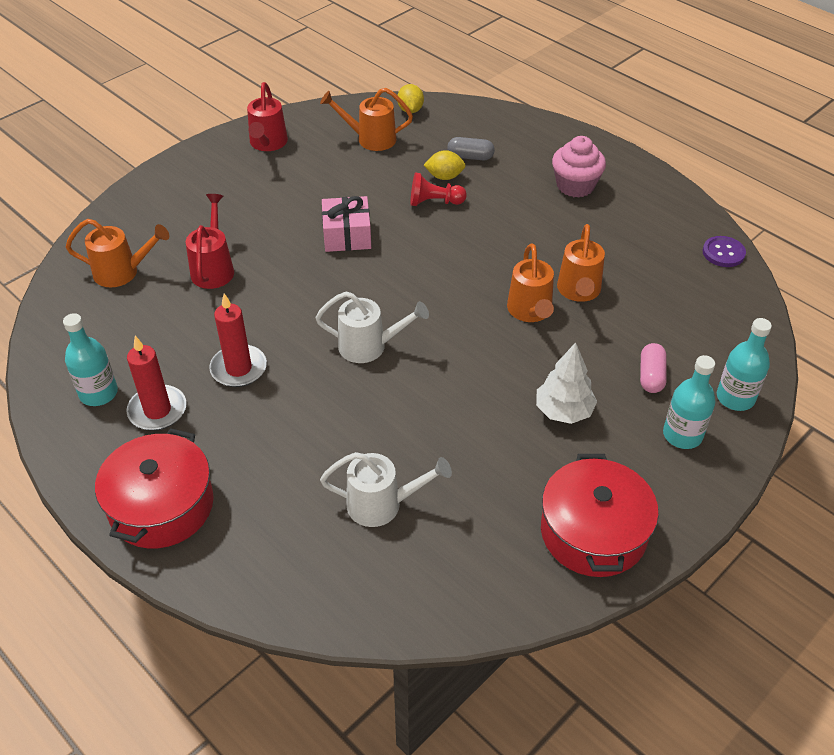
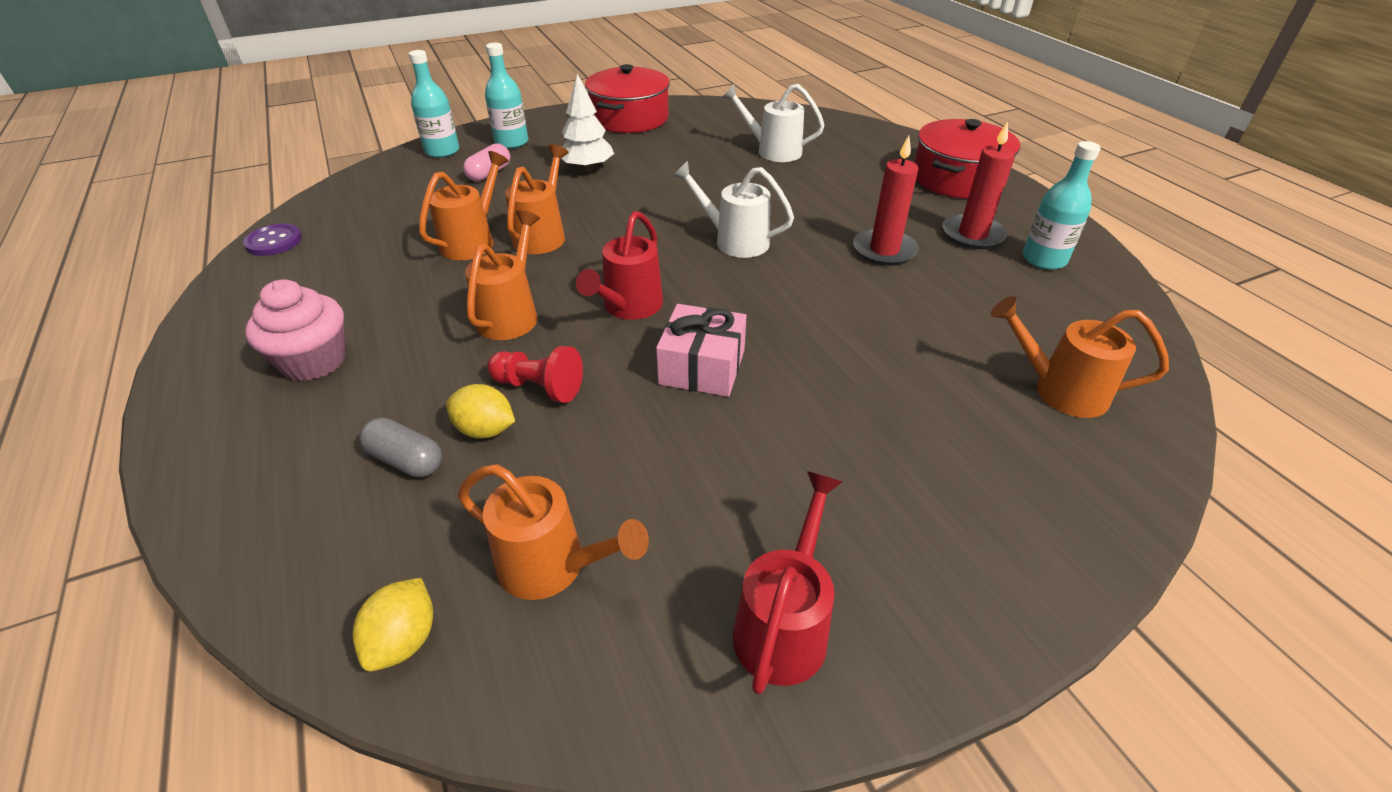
camera: 160 degrees left, 5 degrees down
red watering can [186,194,234,289] -> red watering can moved to [576,211,663,320]
none -> orange watering can [465,210,540,340]

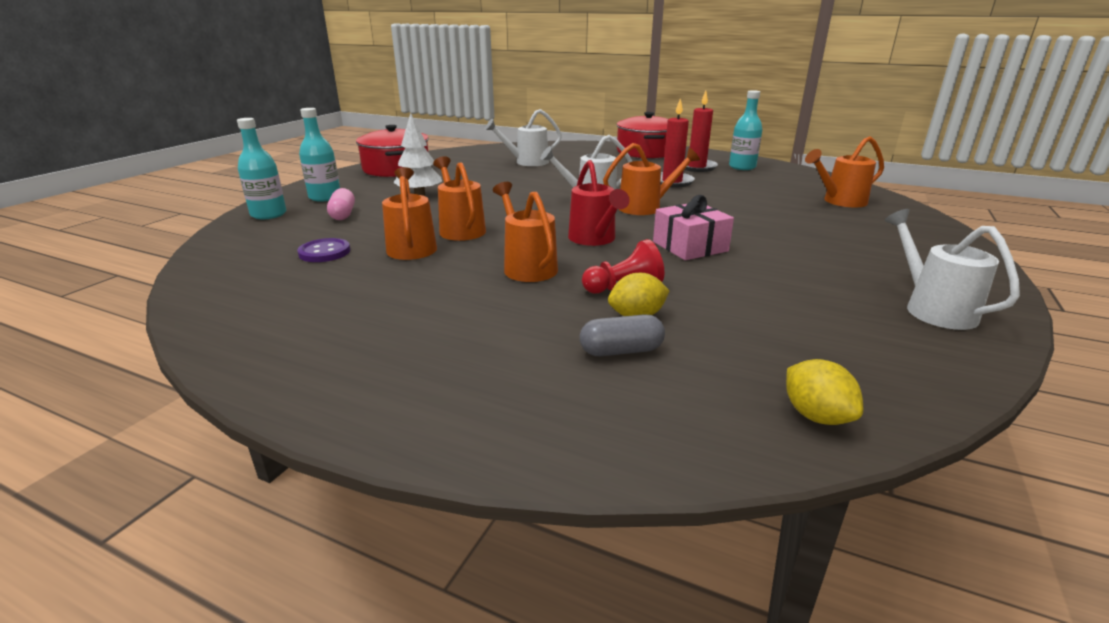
camera: 40 degrees left, 15 degrees down
purple button [243,223,302,256] -> purple button moved to [297,238,350,262]
pink cupcake [245,279,346,381] -> none
orange watering can [458,464,649,600] -> orange watering can moved to [603,143,700,215]
red watering can [733,471,843,695] -> white watering can [885,209,1020,330]

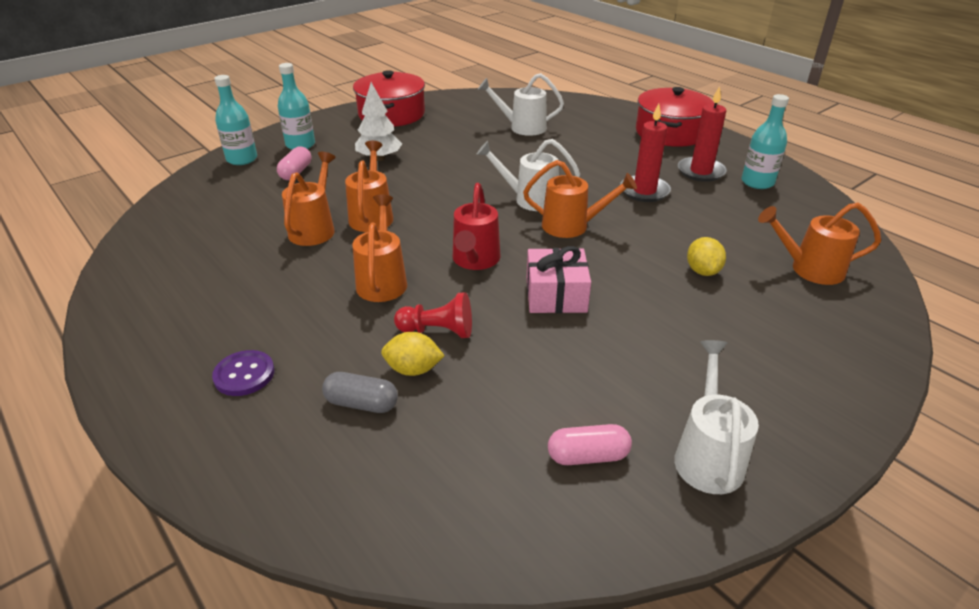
camera: 25 degrees right, 10 degrees up
purple button [297,238,350,262] -> purple button moved to [212,350,274,396]
yellow lemon [786,359,863,425] -> yellow lemon moved to [687,237,726,276]
none -> pink capsule [548,424,632,465]

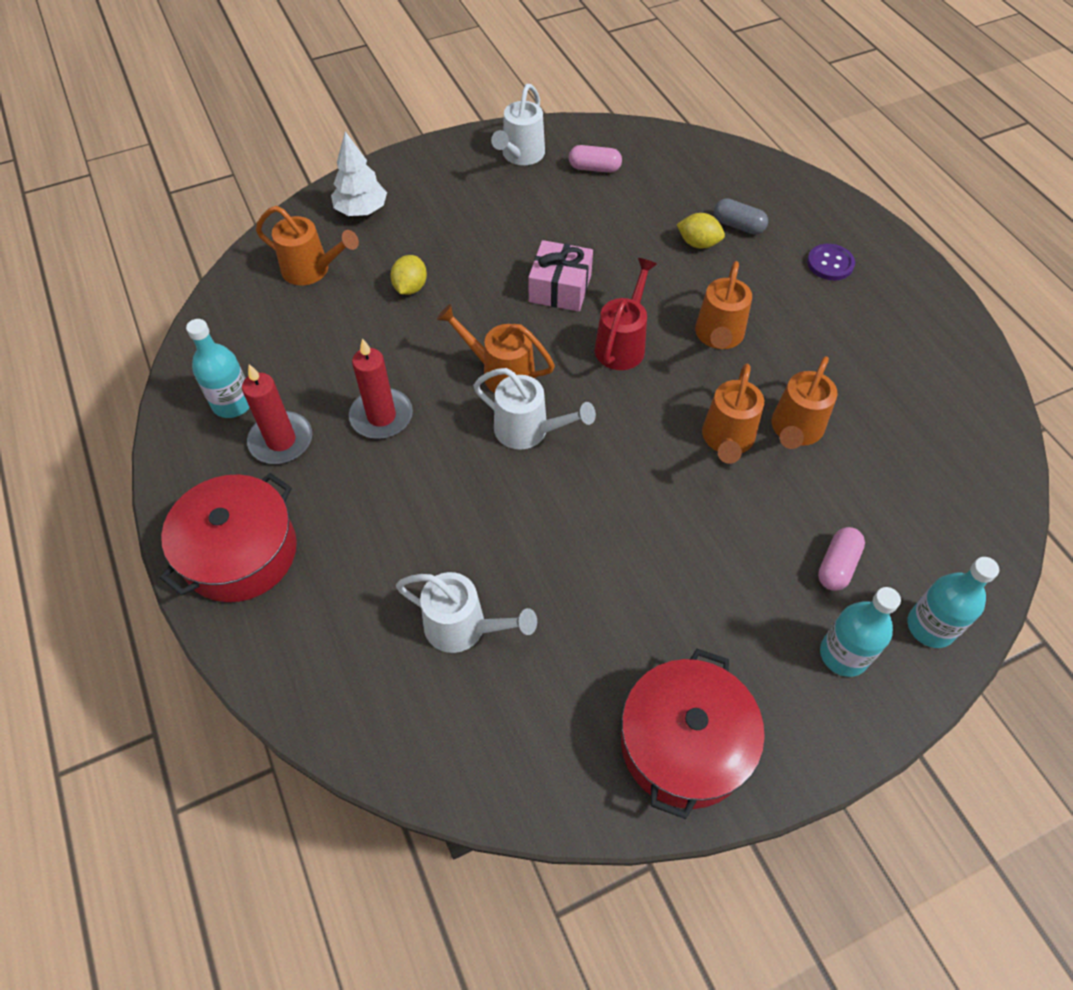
camera: 165 degrees left, 20 degrees up
white tree [355,82,402,161] -> white tree moved to [331,131,387,216]
red pawn [394,292,472,338] -> none

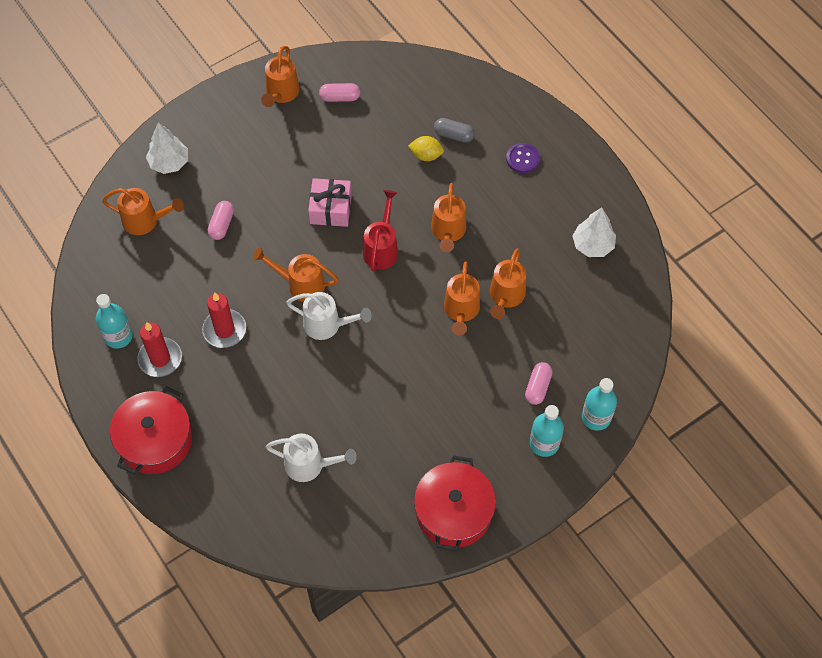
camera: 10 degrees left, 5 degrees up
yellow lemon [390,255,427,295] -> pink capsule [208,201,234,240]
white watering can [491,84,545,165] -> orange watering can [261,46,300,107]
none -> white tree [572,208,616,257]

